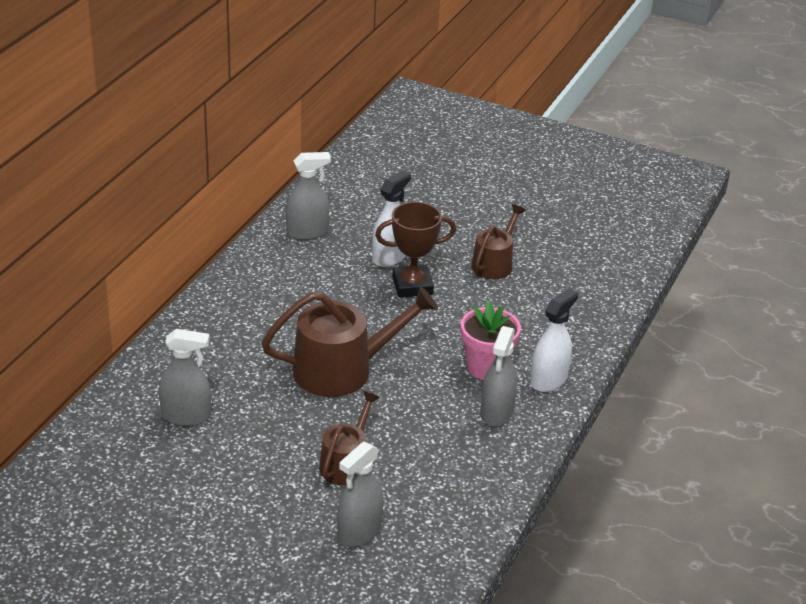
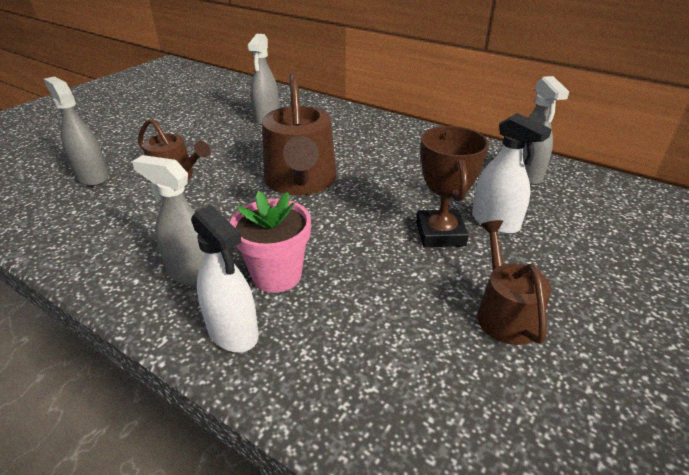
camera: 100 degrees right, 0 degrees up
brown watering can [471,204,526,279] -> brown watering can turned 135 degrees counterclockwise [477,220,551,345]

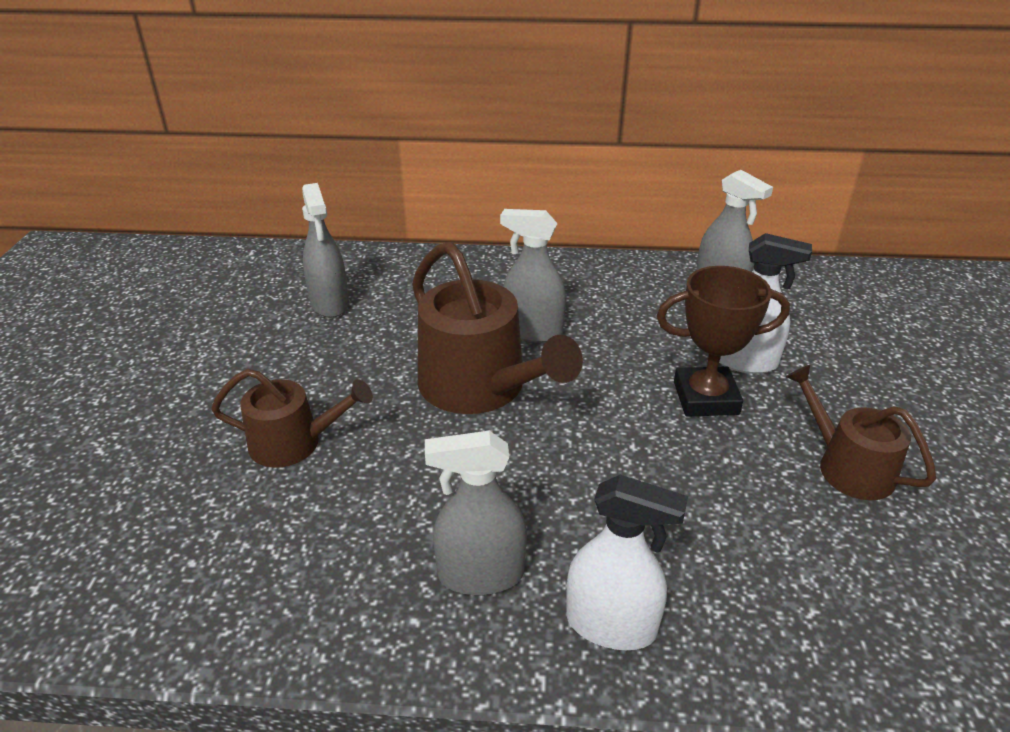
camera: 30 degrees left, 0 degrees up
grey spray bottle [44,76,109,186] -> grey spray bottle moved to [500,209,566,343]
pink flower pot [230,191,311,293] -> none
brown trophy [416,126,489,247] -> brown trophy turned 60 degrees counterclockwise [657,266,790,417]

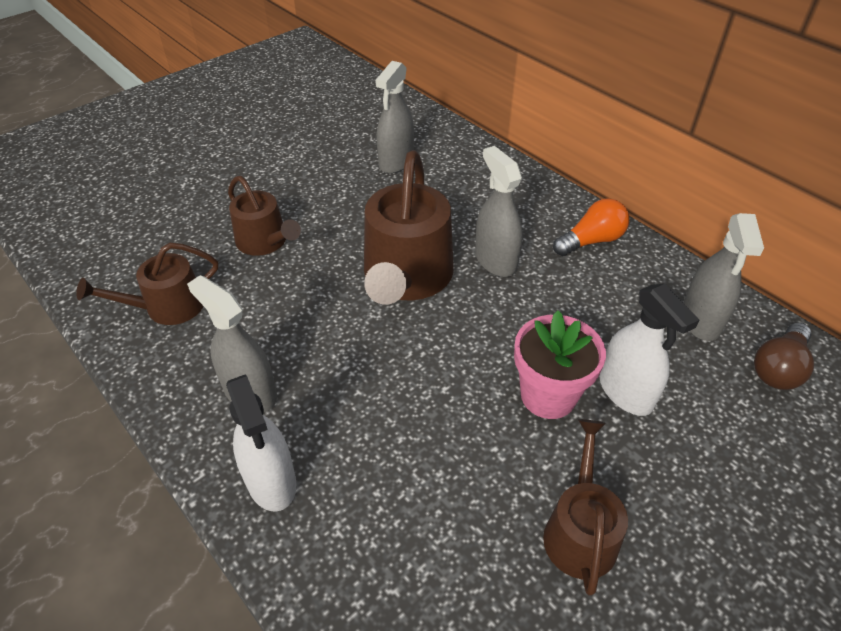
camera: 45 degrees right, 10 degrees up
brown trophy [657,266,790,417] -> pink flower pot [514,310,606,419]
none -> brown watering can [76,243,218,325]
none -> orange light bulb [553,198,629,256]
none -> brown light bulb [754,323,814,390]

